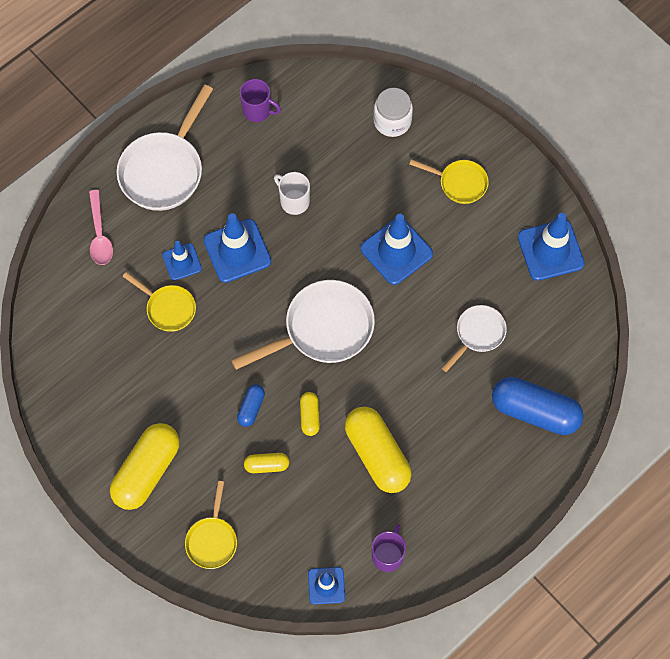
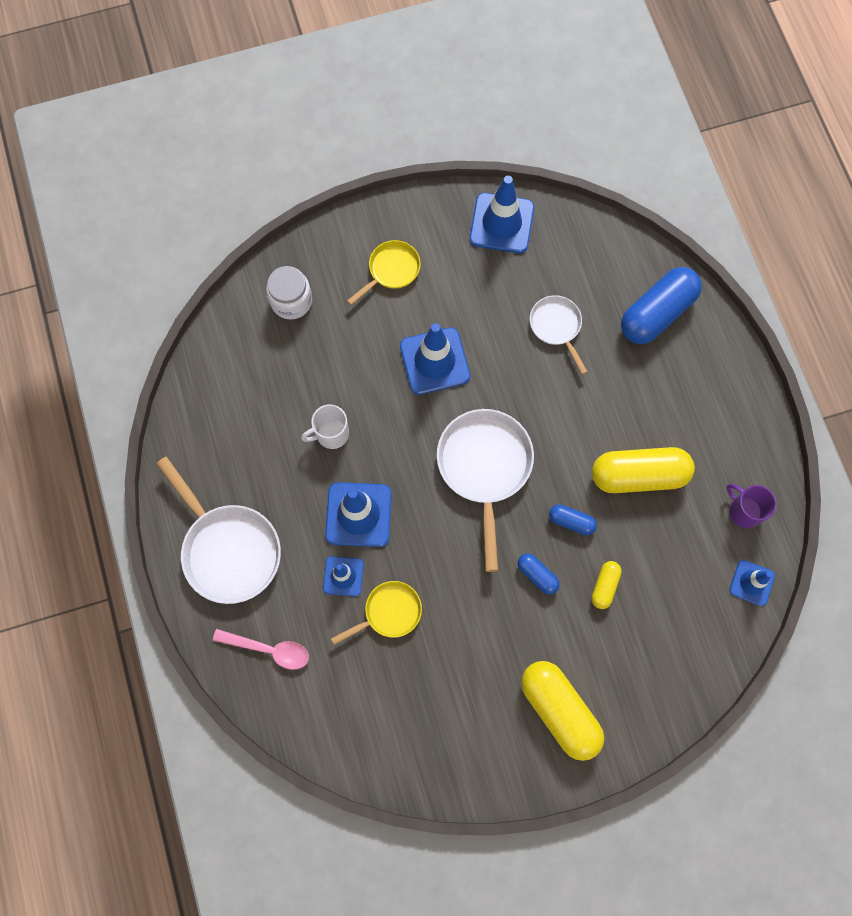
camera: 65 degrees left, 5 degrees up
yellow pan [185,481,237,569] -> none
purple mug [240,79,281,122] -> none
yellow capsule [300,392,320,436] -> blue capsule [549,504,597,535]

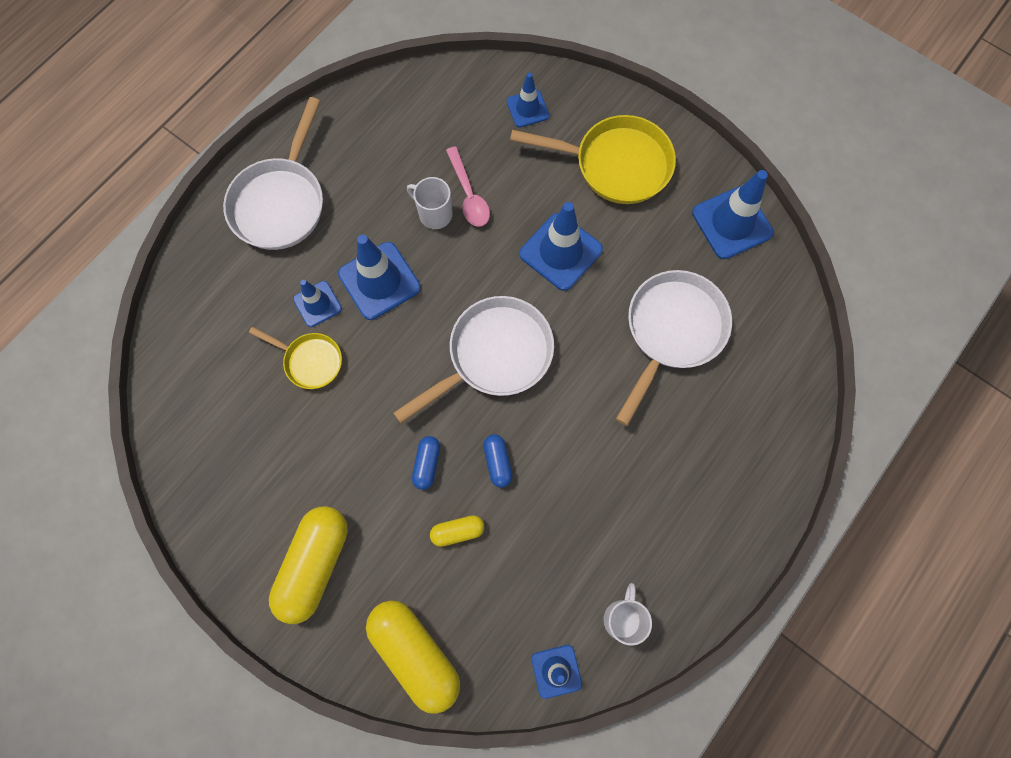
camera: 55 degrees right, 0 degrees up
pink spoon [213,629,309,670] -> pink spoon moved to [446,146,490,227]
white jar [266,266,312,320] -> blue traffic cone [507,73,549,128]
yellow pan [347,240,421,305] -> yellow pan [510,115,676,204], size x1.78
white pan [530,295,588,375] -> white pan [616,270,732,426], size x1.78
yellow capsule [592,447,695,493] -> yellow capsule moved to [366,600,460,714]
blue capsule [621,267,702,344] -> none
purple mug [727,484,777,528] -> white mug [603,583,652,646]

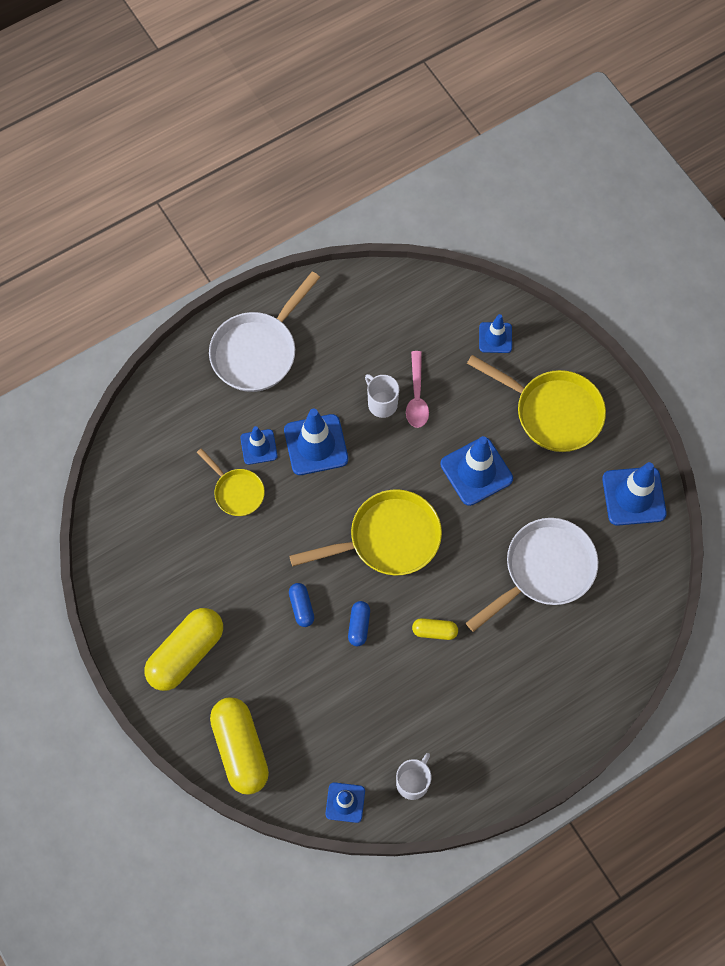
camera: 20 degrees right, 5 degrees down
white pan [393,296,554,423] -> yellow pan [289,489,442,575]
blue capsule [412,436,440,490] -> blue capsule turned 45 degrees counterclockwise [289,583,314,627]
yellow capsule [430,515,484,547] -> yellow capsule moved to [412,618,458,640]

